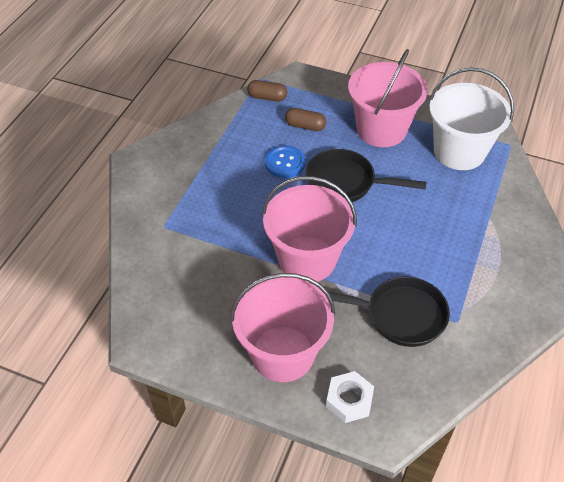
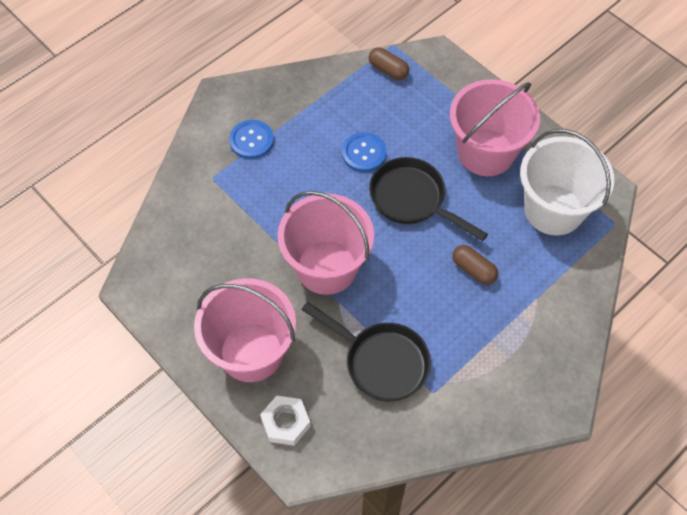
camera: 25 degrees right, 10 degrees up
brown capsule [285,108,326,131] -> brown capsule moved to [452,245,498,285]
none -> blue button [229,120,274,159]

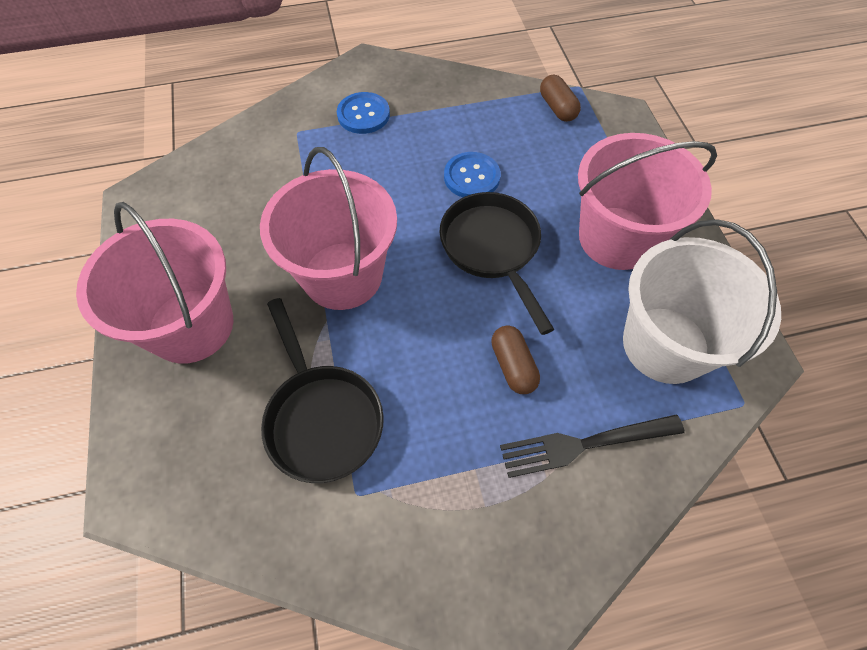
camera: 30 degrees right, 0 degrees up
white nut [260,396,311,446] -> none
none -> black fork [500,414,685,478]

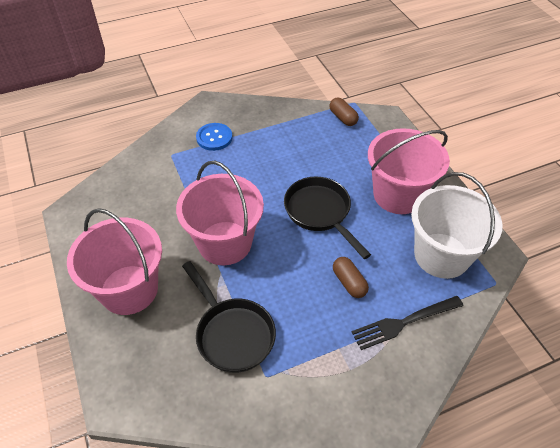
camera: 10 degrees left, 10 degrees down
blue button [444,152,501,198] -> none

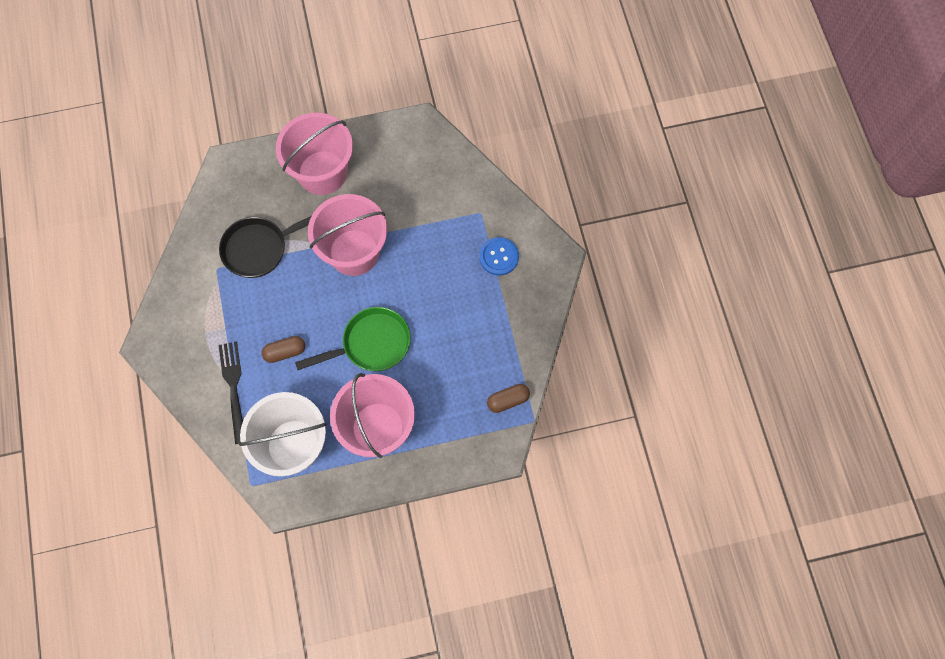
camera: 100 degrees right, 20 degrees up
black pan [284,176,371,259] -> green pan [295,307,411,371]

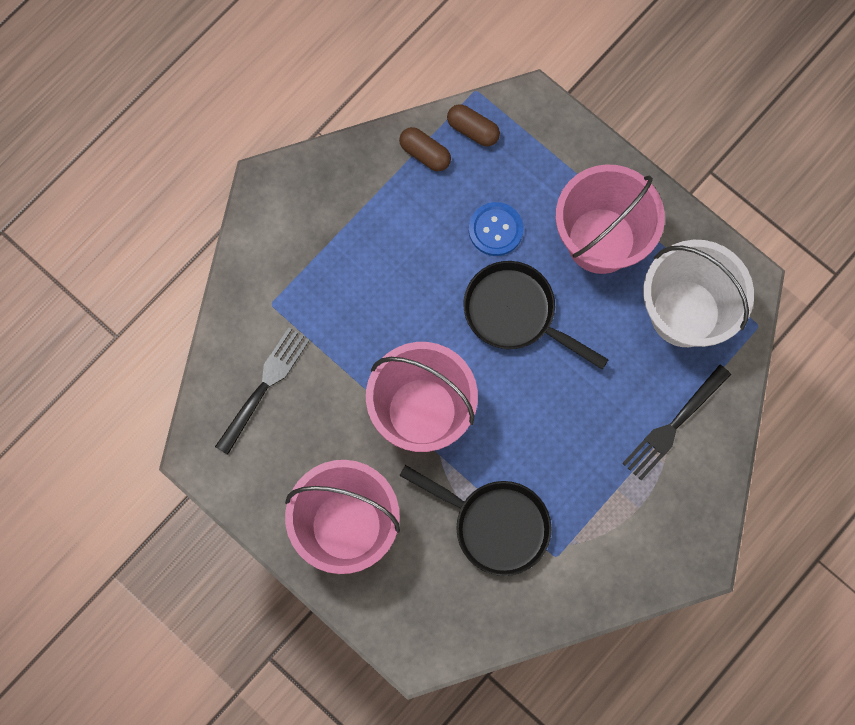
camera: 125 degrees left, 5 degrees up
brown capsule [261,336,305,363] -> brown capsule moved to [399,127,451,171]
green pan [295,307,411,371] -> black pan [464,261,609,369]
blue button [479,237,519,275] -> blue button moved to [469,202,523,256]
none -> black fork [215,327,310,455]

